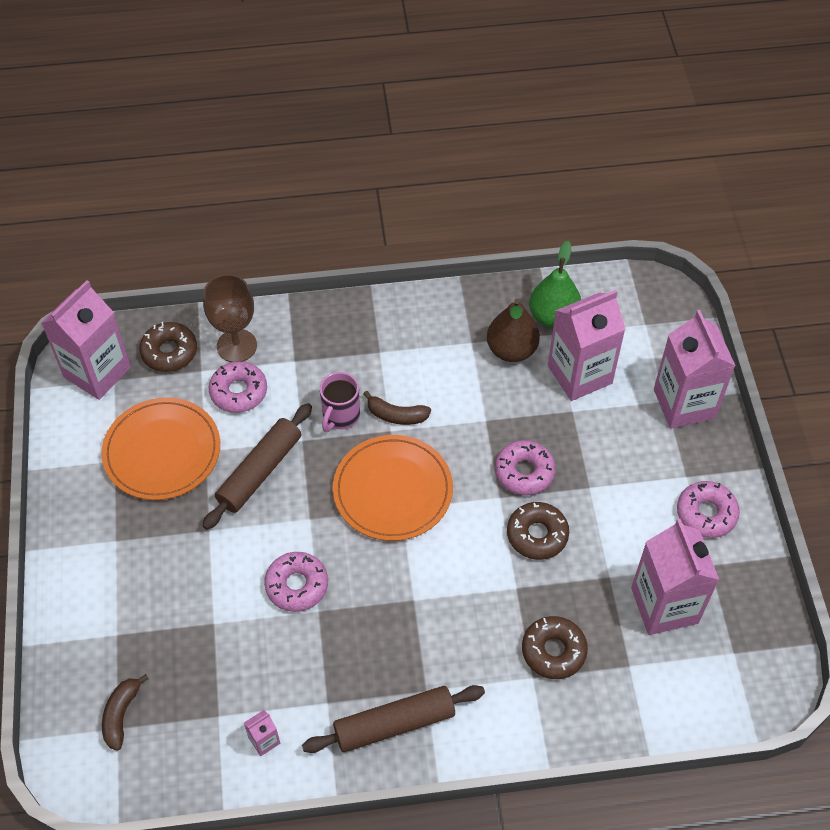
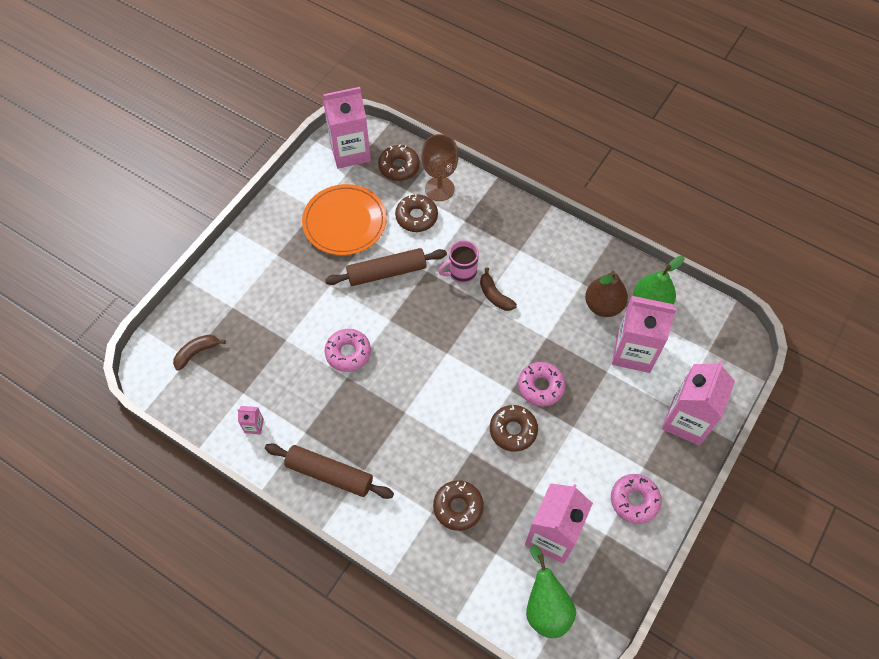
camera: 40 degrees right, 5 degrees up
pink donut [209,361,267,413] -> brown donut [395,194,438,232]
orange plate [333,435,453,541] -> none
none -> green pear [526,544,576,638]

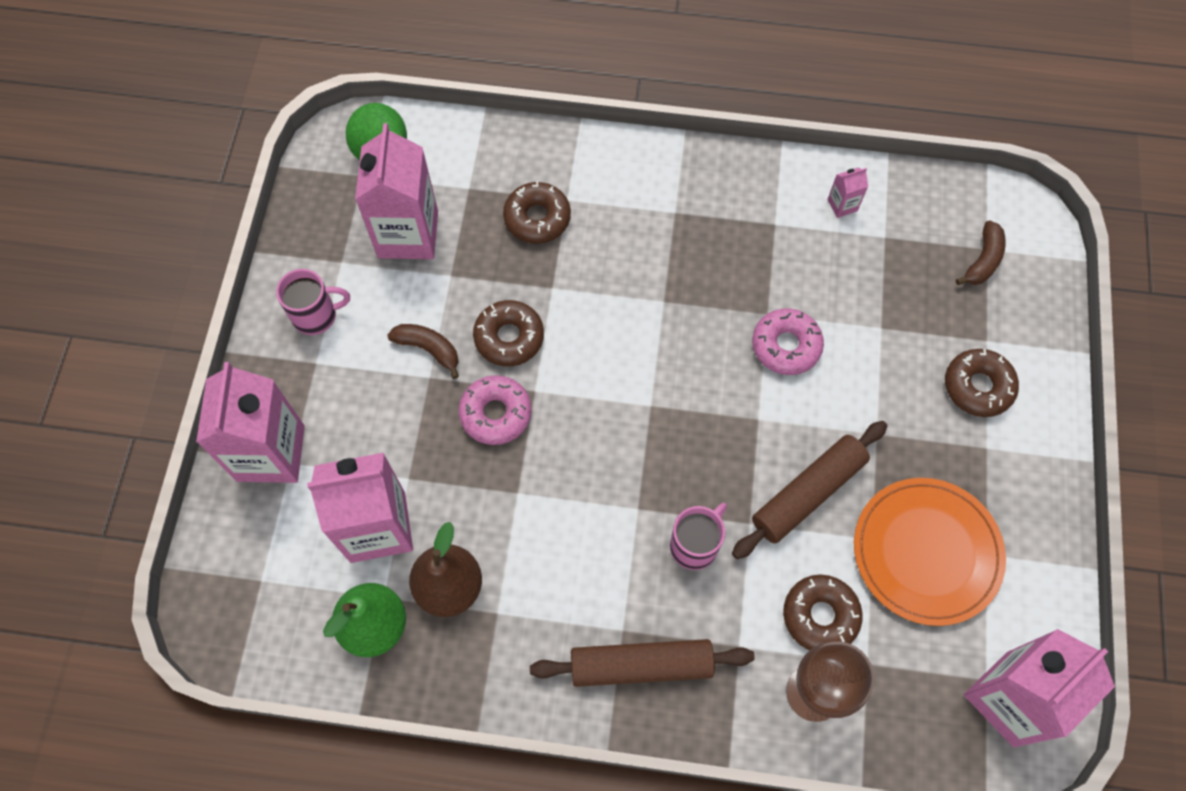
camera: 155 degrees right, 5 degrees up
brown rolling pin [265,444,394,499] -> brown rolling pin moved to [530,639,755,687]
brown donut [378,144,420,181] -> brown donut moved to [945,349,1019,417]
brown banana [480,267,517,311] -> brown banana moved to [387,324,459,379]
pink donut [611,474,662,524] -> pink mug [276,269,350,335]

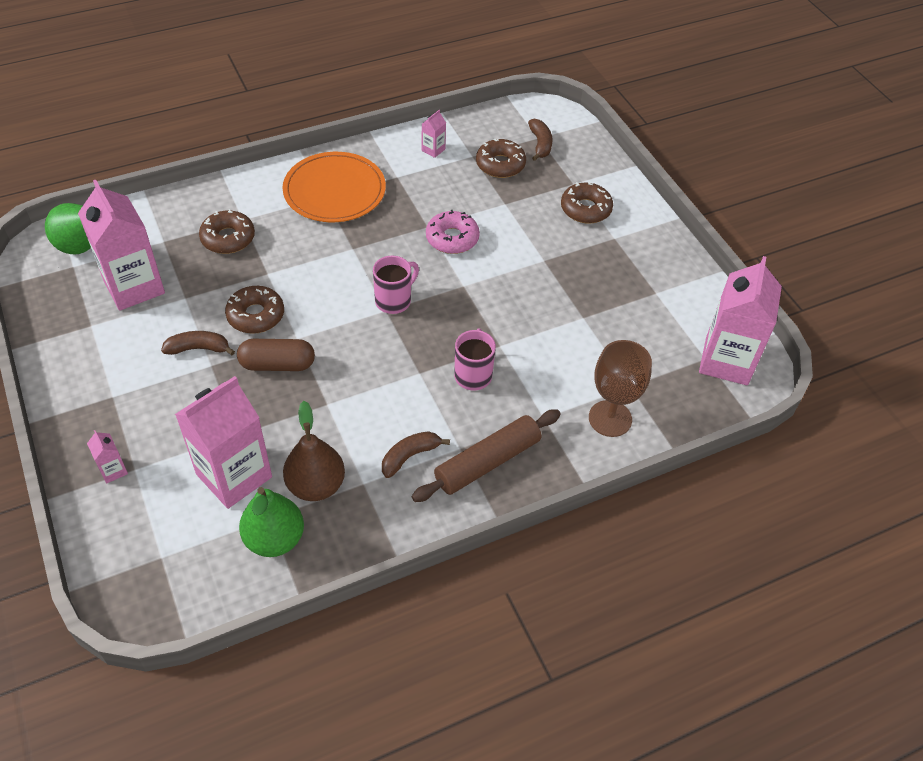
camera: 35 degrees left, 15 degrees down
pink carton [196,362,305,483] -> pink carton [87,430,128,484], size x0.41
pink mug [276,269,350,335] -> pink mug moved to [373,256,419,314]
pink donut [459,375,532,445] -> brown capsule [237,339,315,371]
brown rolling pin [732,421,887,559] -> none
brown donut [783,574,863,650] -> brown donut moved to [476,138,526,178]
orange plate [854,478,1006,626] -> orange plate moved to [283,152,386,222]
none -> brown banana [382,431,450,478]

